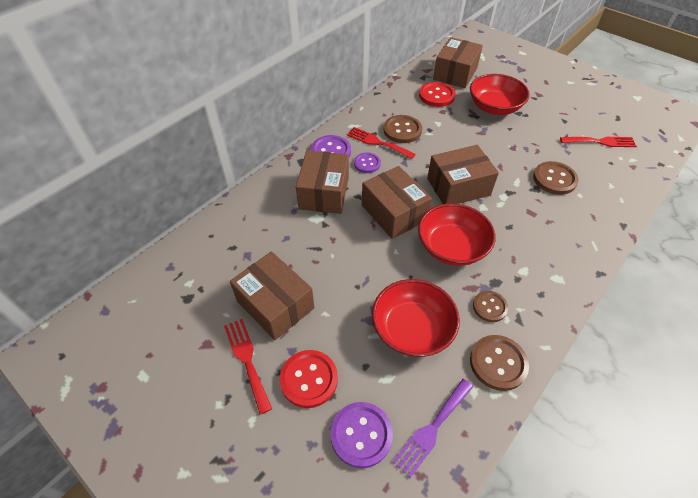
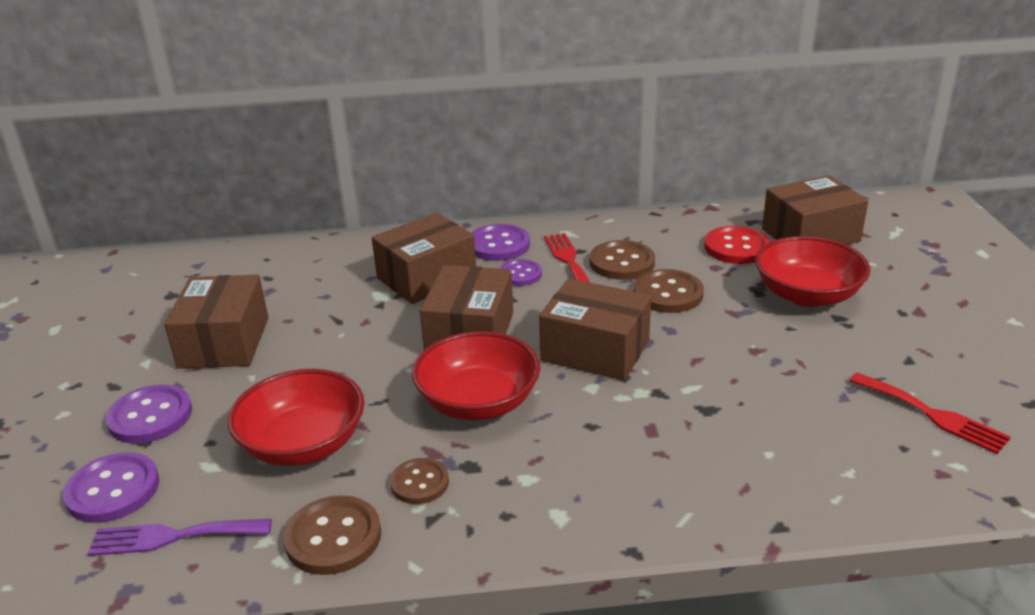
camera: 45 degrees right, 20 degrees down
red fork [224,319,272,415] -> none
red button [280,350,338,408] -> purple button [105,384,192,444]
brown button [533,161,579,195] -> brown button moved to [634,269,704,313]

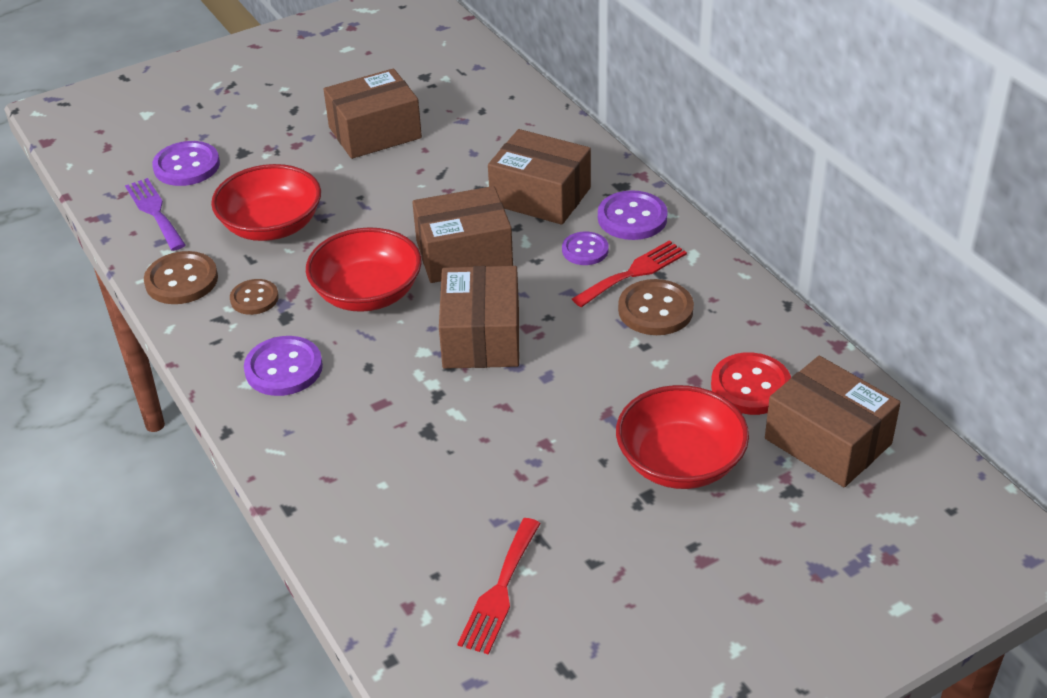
camera: 65 degrees right, 10 degrees up
purple button [105,384,192,444] -> purple button moved to [244,336,323,396]
brown button [634,269,704,313] -> none

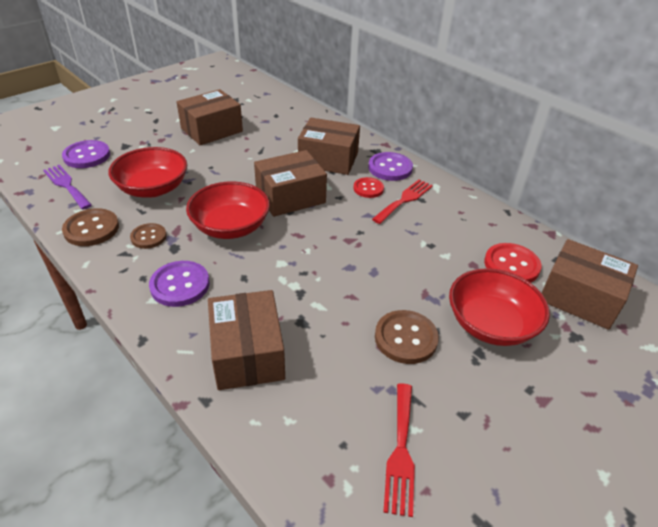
camera: 15 degrees left, 0 degrees up
brown box [439,266,519,369] -> brown box moved to [208,290,285,390]
purple button [562,232,609,265] -> red button [353,177,384,198]
brown button [618,279,694,335] -> brown button moved to [375,310,439,364]

